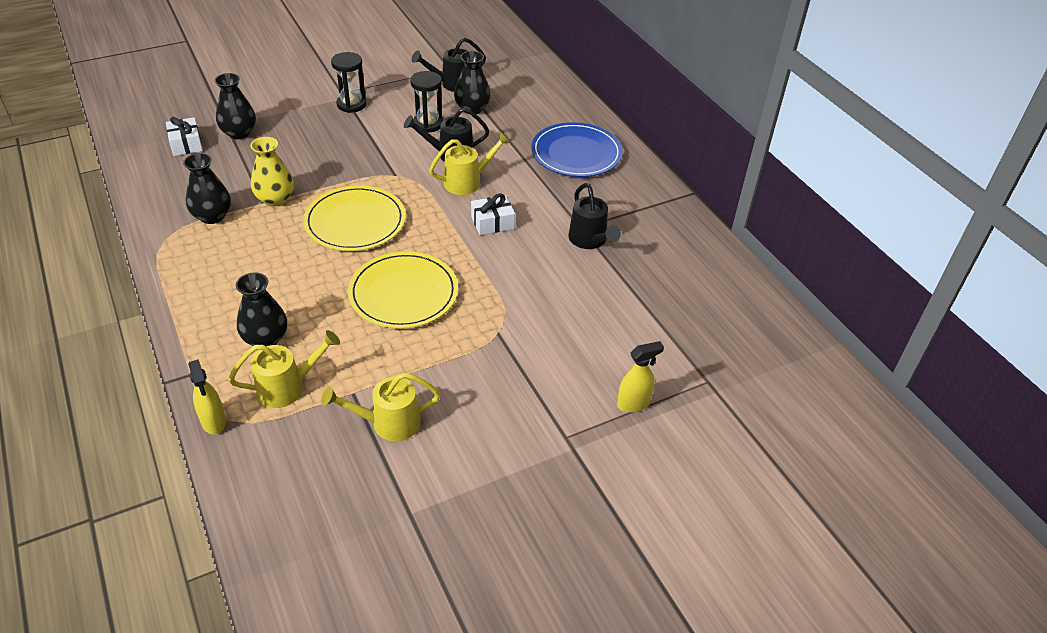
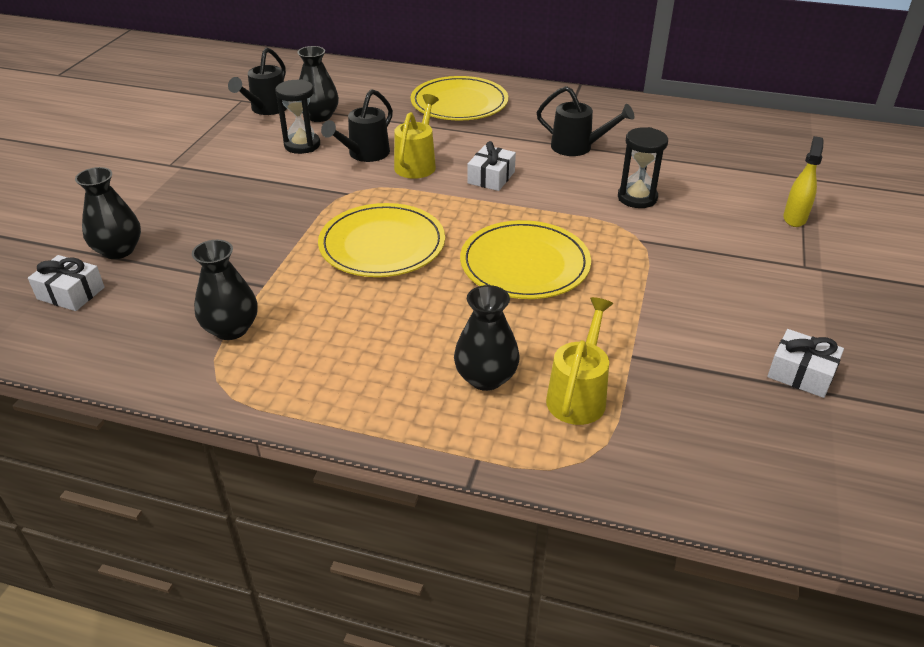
camera: 45 degrees left, 5 degrees down
yellow spray bottle [188,359,226,434] -> none
yellow vase [250,137,294,207] -> none
yellow watering can [321,373,440,441] -> none
black hourglass [331,52,366,113] -> black hourglass moved to [618,127,668,208]
blue plate [531,122,623,177] -> yellow plate [411,76,508,121]
none -> white gift [767,329,844,398]

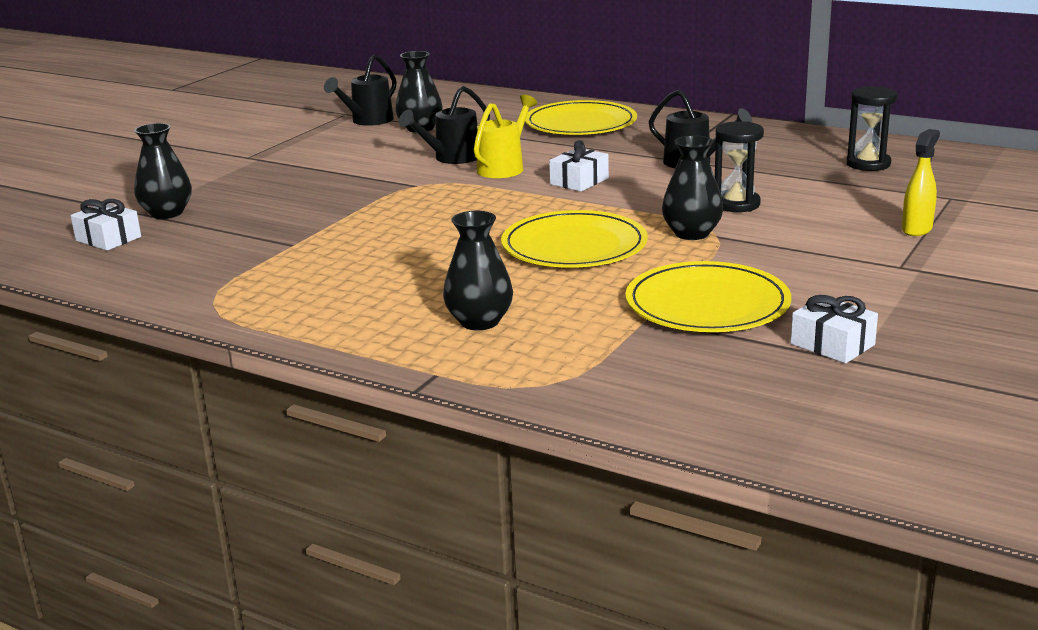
camera: 15 degrees right, 15 degrees down
black vase [192,240,258,340] -> black vase moved to [662,135,723,240]
black hourglass [275,79,320,154] -> black hourglass moved to [846,86,898,171]
yellow plate [318,203,445,277] -> yellow plate moved to [625,261,791,332]
yellow watering can [546,297,613,425] -> none

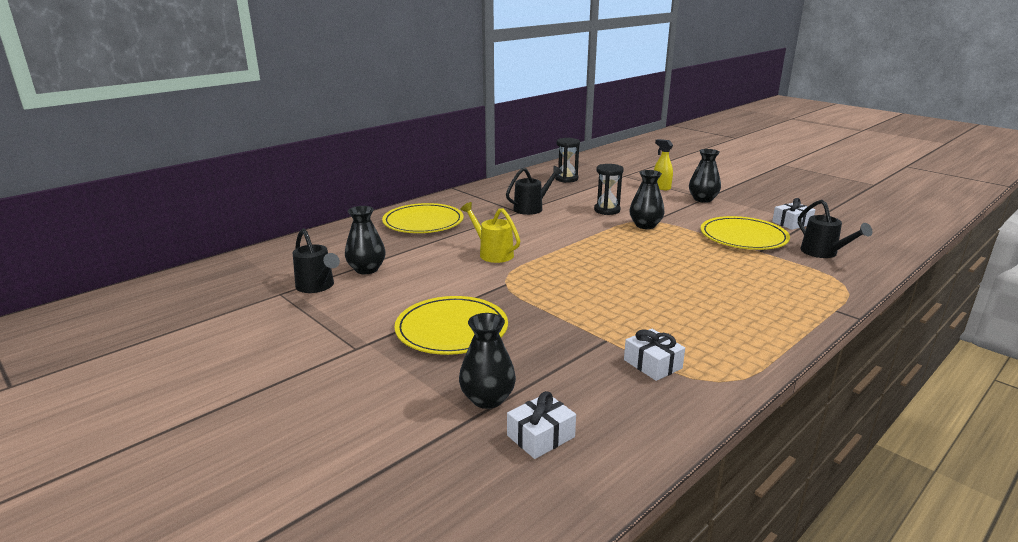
camera: 75 degrees left, 0 degrees up
black watering can [399,86,490,164] -> black watering can moved to [798,200,872,258]
black vase [443,211,513,330] -> black vase moved to [689,149,721,203]
yellow plate [501,210,647,268] -> yellow plate moved to [394,296,508,355]
white gift [549,140,609,192] -> white gift moved to [624,329,685,381]

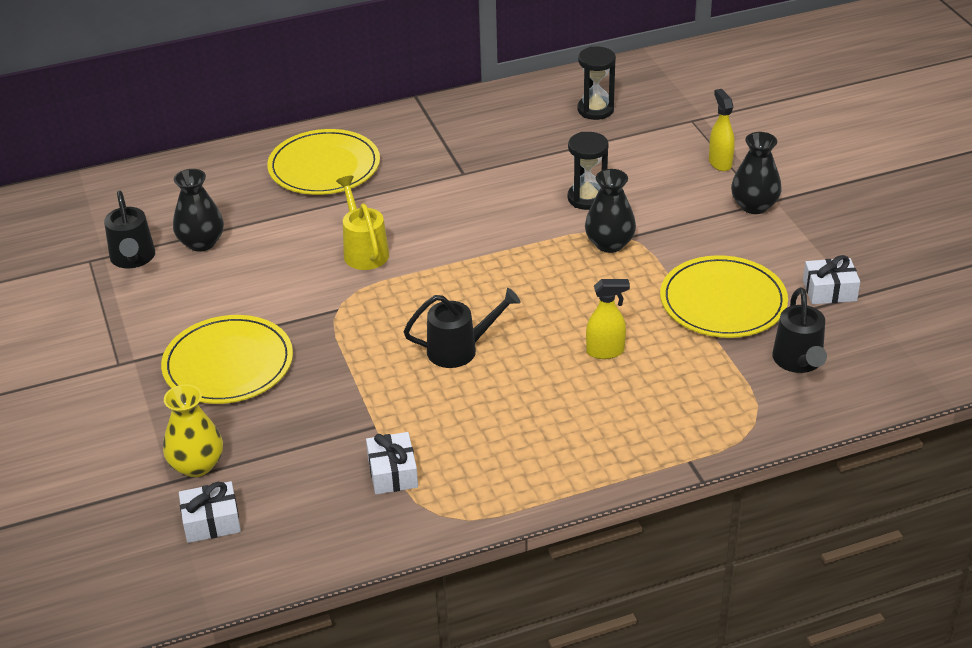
camera: 25 degrees right, 15 degrees up
black vase [459,313,516,409] -> yellow vase [163,384,223,477]
black watering can [506,166,563,215] -> black watering can moved to [403,288,521,368]
none -> yellow spray bottle [586,279,630,359]

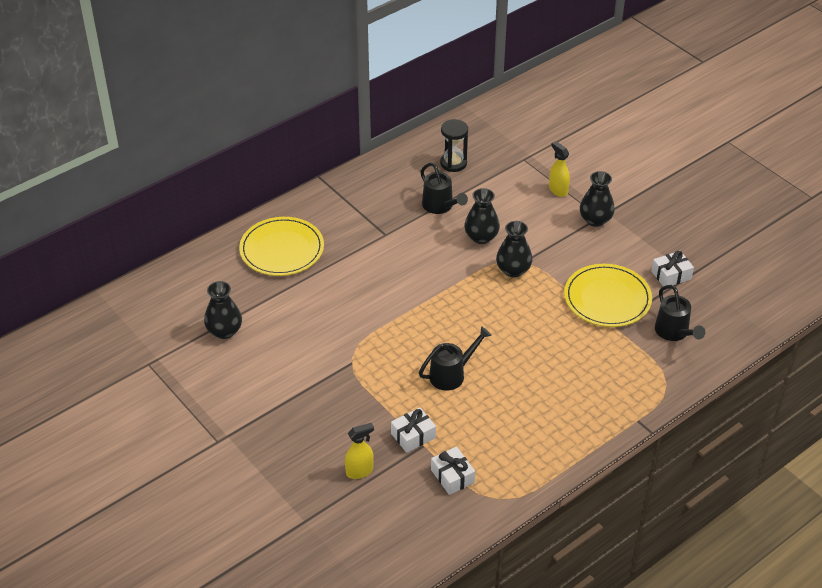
camera: 20 degrees left, 5 degrees up
black watering can [104,191,155,268] -> black watering can moved to [420,162,468,214]
yellow plate [161,315,293,404] -> none
yellow vase [163,384,223,477] -> none
white gift [179,481,241,543] -> white gift moved to [391,407,436,453]
yellow watering can [336,176,389,270] -> none
black hourglass [568,132,609,210] -> black vase [464,188,500,244]
yellow spray bottle [586,279,630,359] -> yellow spray bottle moved to [345,423,374,479]

